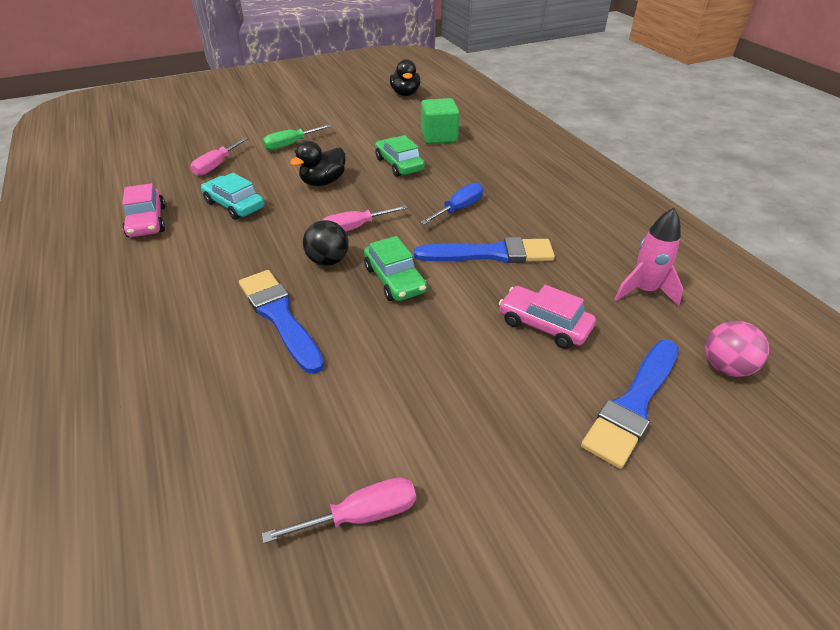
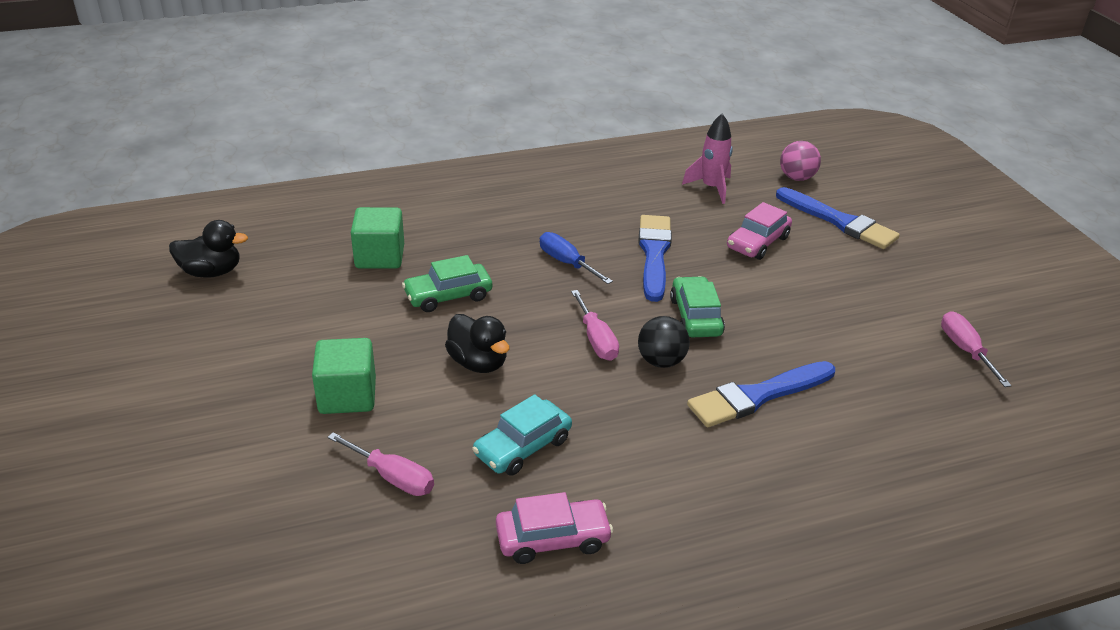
camera: 85 degrees left, 5 degrees down
green screwdriver [262,124,331,150] -> green cube [312,338,376,414]
green car [364,236,427,301] -> green car turned 75 degrees counterclockwise [670,276,725,337]

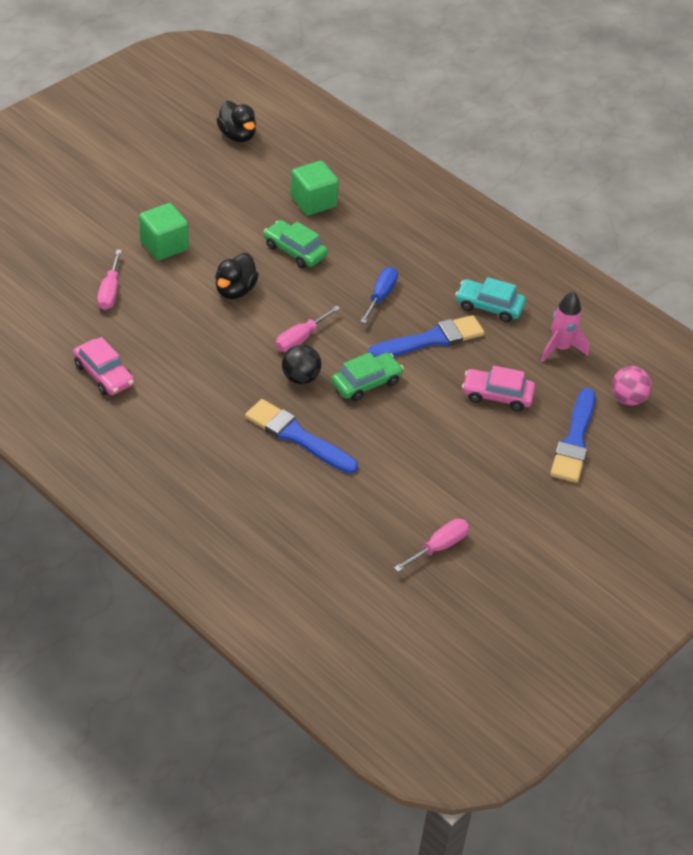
camera: 60 degrees right, 10 degrees up
turquoise car [472,394,572,476] -> turquoise car moved to [455,277,526,322]

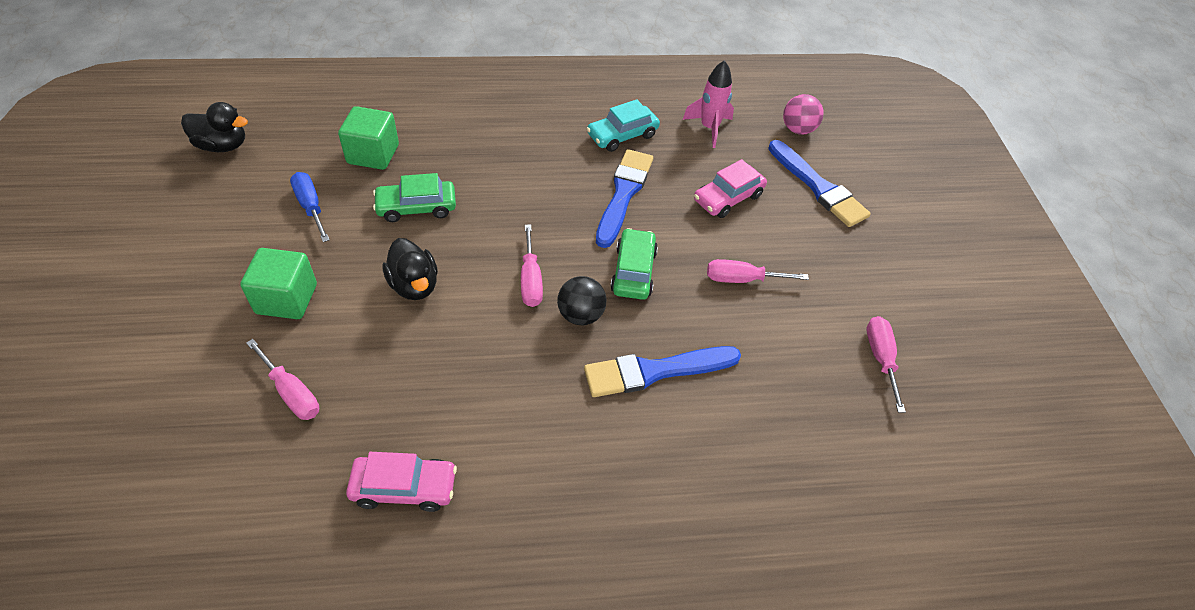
camera: 50 degrees left, 5 degrees up
blue screwdriver [360,267,398,324] -> blue screwdriver moved to [290,172,330,242]
none -> pink screwdriver [707,259,809,283]

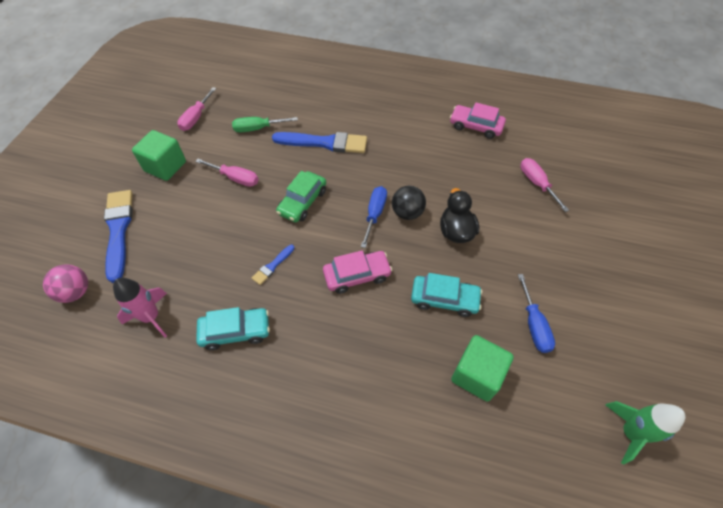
camera: 155 degrees left, 5 degrees up
black duck [181,102,248,152] -> green rocket [606,401,685,464]
green cube [240,248,317,319] -> green cube moved to [132,130,186,181]
green car [373,173,456,222] -> turquoise car [411,273,482,317]
pink screwdriver [521,224,543,307] -> blue screwdriver [361,186,387,248]
black ball [557,276,607,325] -> black ball moved to [392,186,426,220]
blue brush [596,149,653,248] -> blue brush [252,245,295,285], size x0.48
pink car [694,159,767,218] -> pink car moved to [323,250,392,294]
none -> green screwdriver [232,117,298,132]

